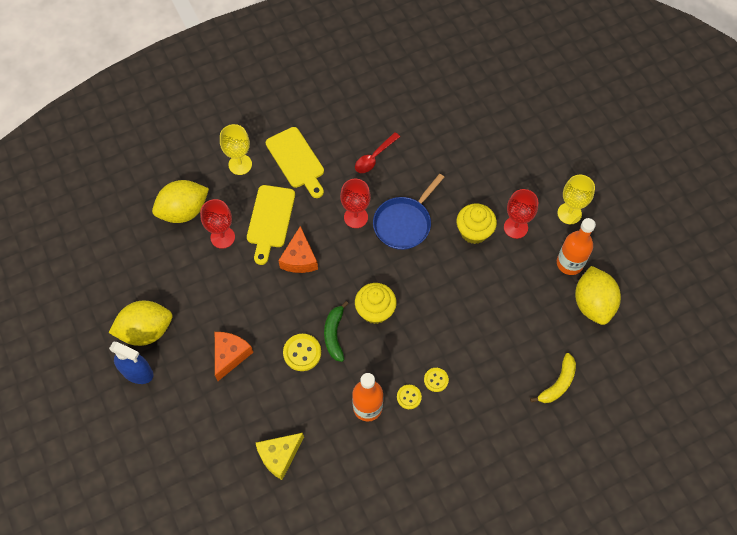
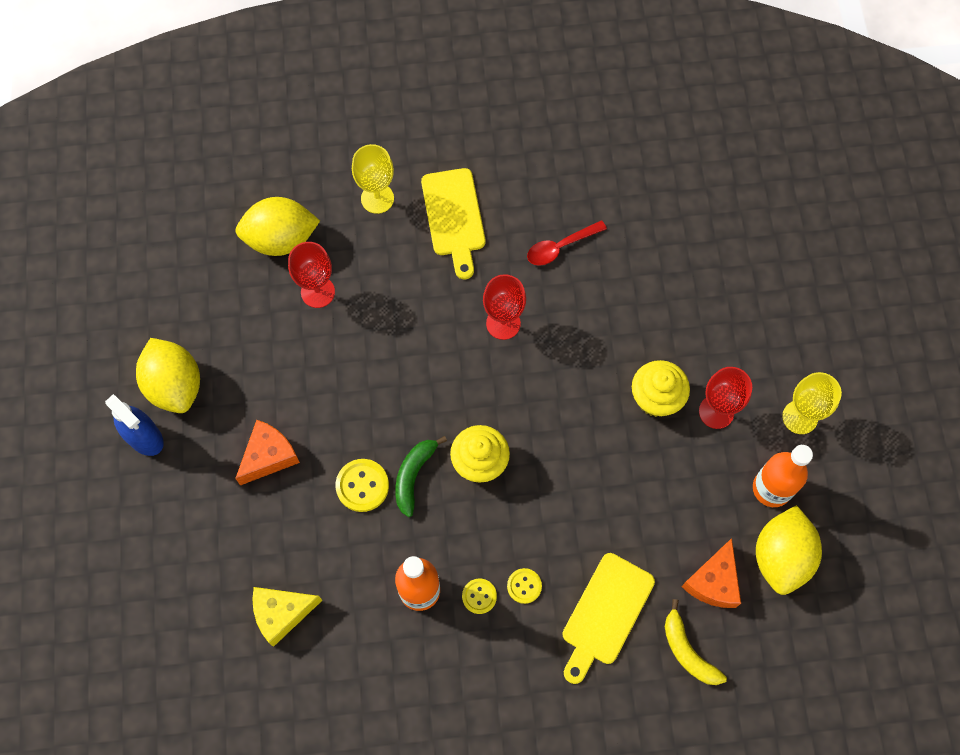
camera: 20 degrees right, 5 degrees up
yellow lemon [108,300,172,346] -> yellow lemon turned 60 degrees clockwise [136,338,200,413]
yellow cutting board [247,185,295,265] -> yellow cutting board moved to [562,553,655,684]
orange cheese [278,226,318,273] -> orange cheese moved to [681,538,741,608]
blue pan [373,174,444,250] -> none
yellow banana [530,353,576,403] -> yellow banana turned 90 degrees clockwise [665,599,727,685]

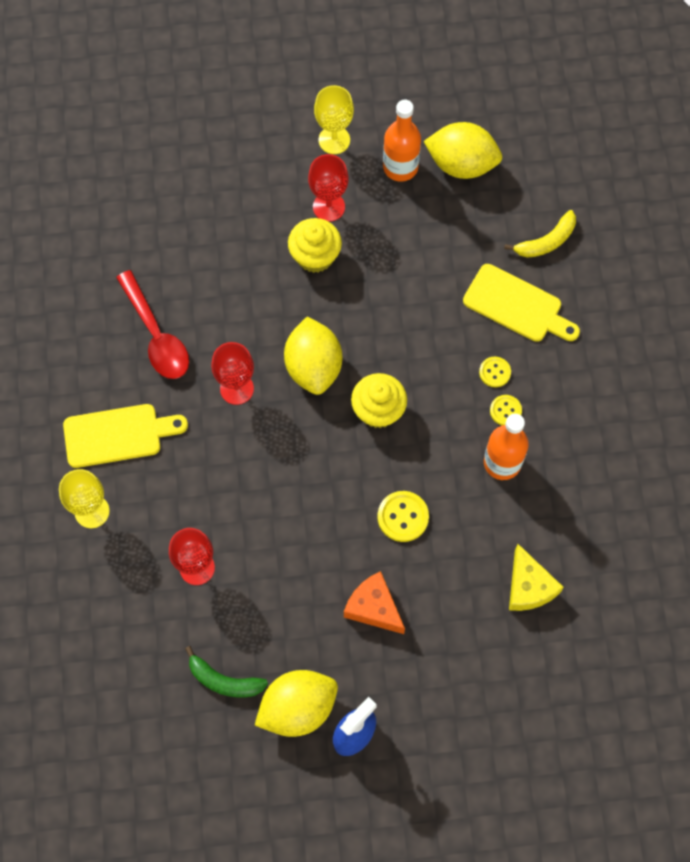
camera: 90 degrees left, 0 degrees up
yellow lemon [235,197,320,256] -> yellow lemon moved to [284,316,342,395]
green banana [395,436,447,517] -> green banana moved to [185,646,268,698]
red spoon [527,220,607,266] -> red spoon [116,270,189,379], size x1.51
orange cheese [681,538,741,608] -> none

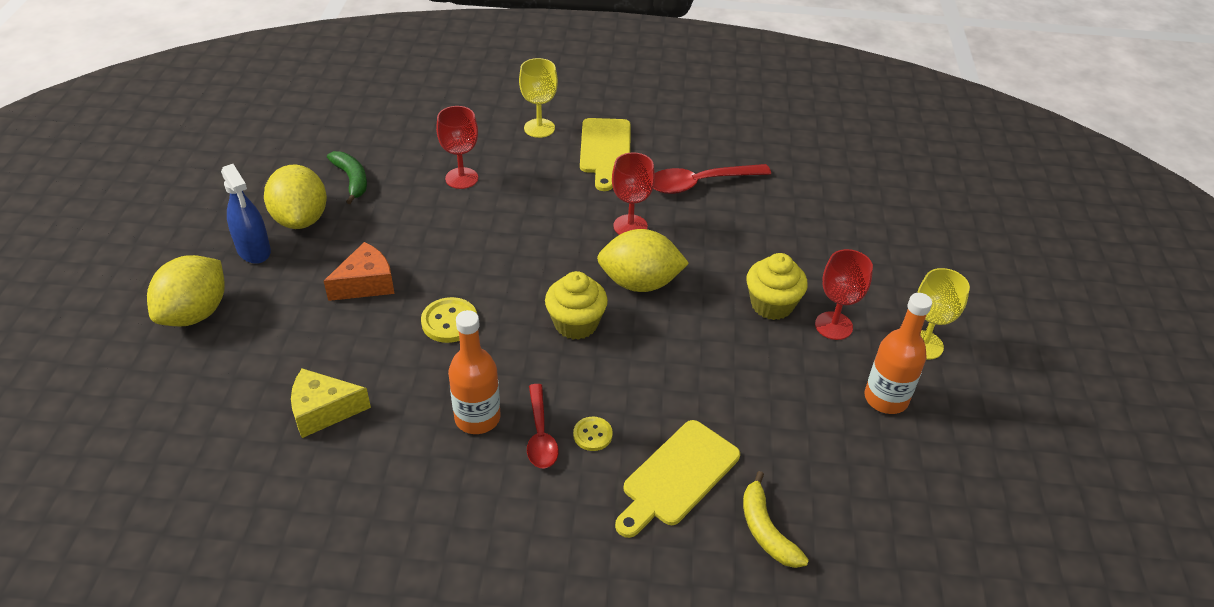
camera: 100 degrees right, 25 degrees down
green banana [185,646,268,698] -> green banana turned 120 degrees clockwise [327,151,367,204]
yellow lemon [423,122,502,179] -> yellow lemon moved to [147,255,225,326]
yellow button [490,395,522,425] -> red spoon [527,384,559,469]

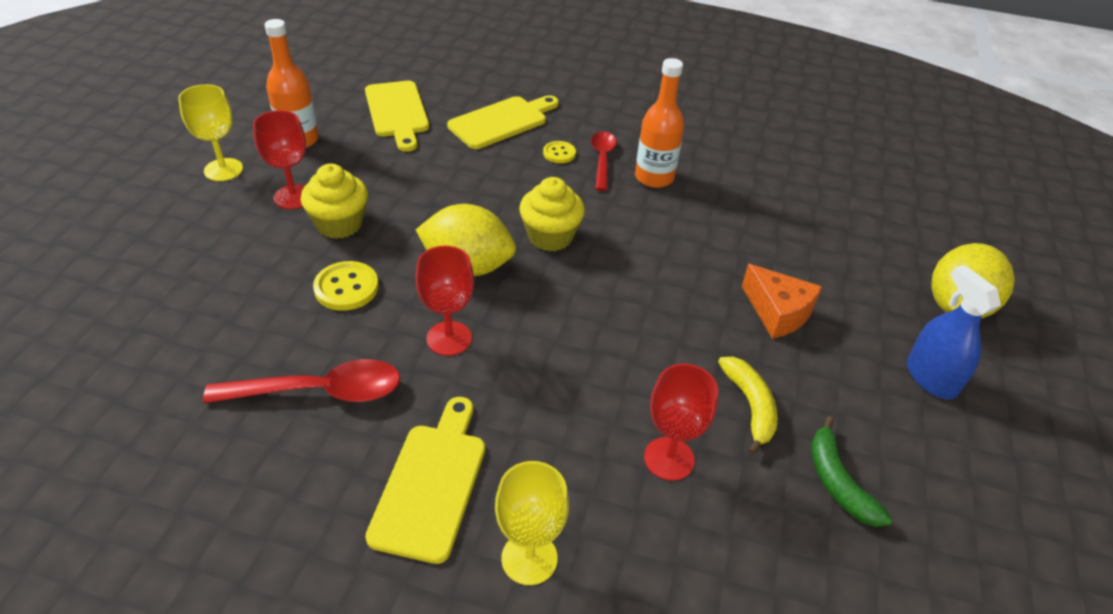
camera: 170 degrees left, 0 degrees up
yellow lemon [264,165,327,229] -> none
yellow cheese [291,368,371,438] -> none
orange cheese [324,242,395,301] -> orange cheese turned 105 degrees counterclockwise [742,264,822,339]
yellow button [421,297,477,343] -> yellow button moved to [313,261,379,311]
yellow banana [743,471,809,568] -> yellow banana moved to [718,357,778,455]
none -> yellow cutting board [365,81,429,152]

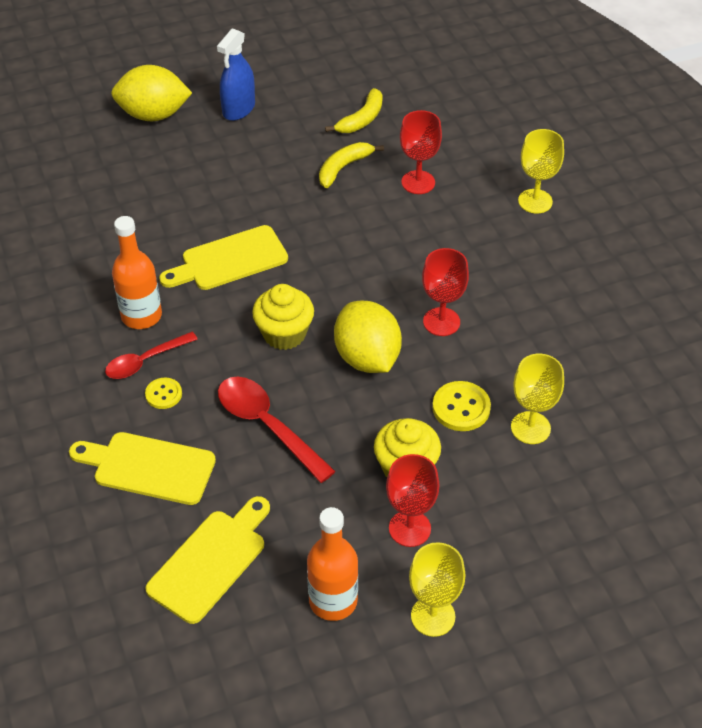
camera: 125 degrees left, 5 degrees up
red spoon [203,359,400,403] -> red spoon moved to [218,377,336,483]
yellow cutting board [365,397,485,564] -> yellow cutting board moved to [159,225,288,290]
orange cheese [742,264,822,339] -> none
green banana [811,416,893,527] -> yellow banana [325,88,383,133]
none -> yellow goblet [511,354,564,444]

